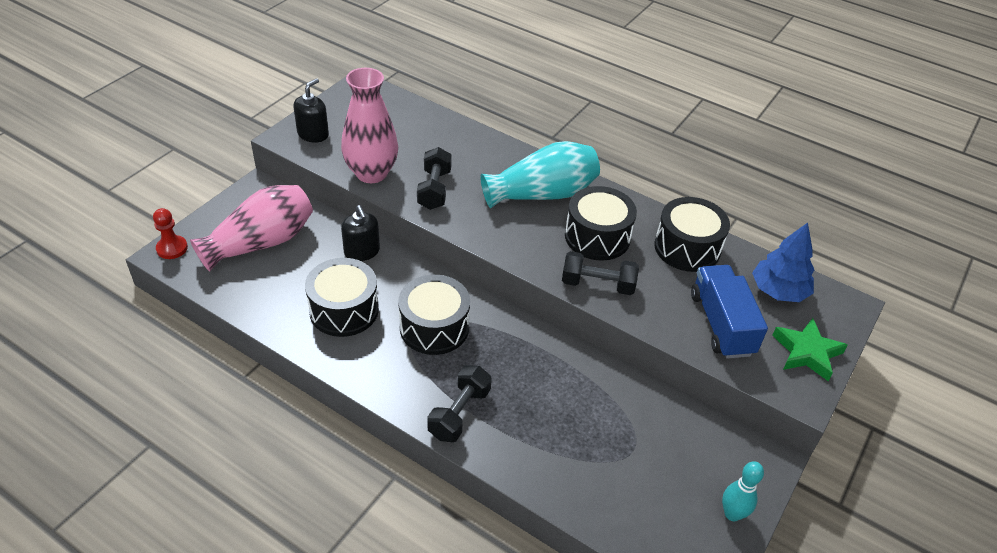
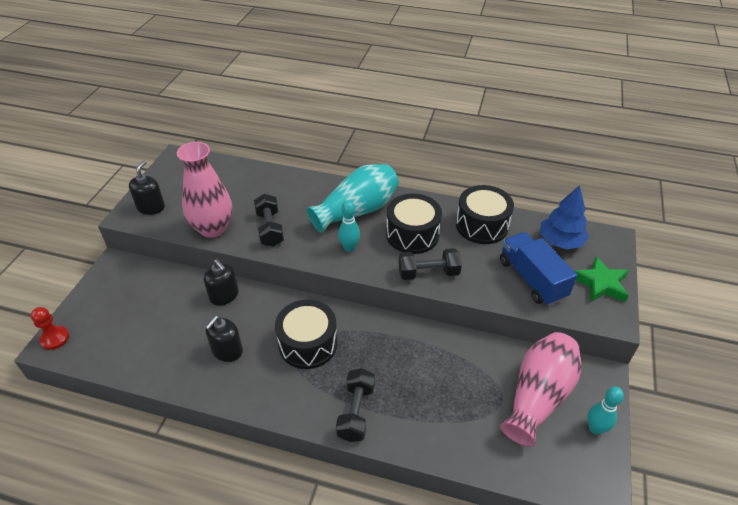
camera: 15 degrees left, 0 degrees up
pink vase [190,185,313,272] -> pink vase moved to [500,332,581,447]
black drum [305,258,379,337] -> black soap dispenser [205,315,243,362]
none -> turquoise bowling pin [338,200,360,252]

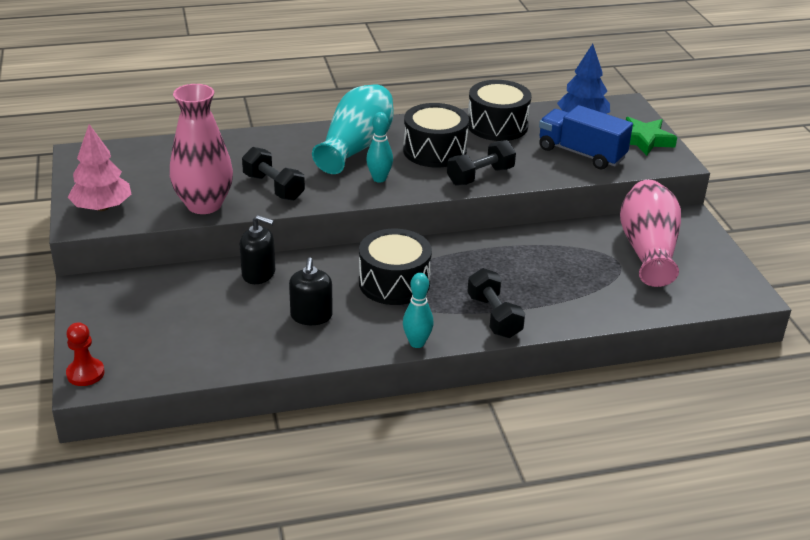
camera: 30 degrees left, 10 degrees down
black soap dispenser [129,160,165,215] -> pink tree [68,124,131,211]
turquoise bowling pin [587,387,624,435] -> turquoise bowling pin moved to [403,273,434,348]

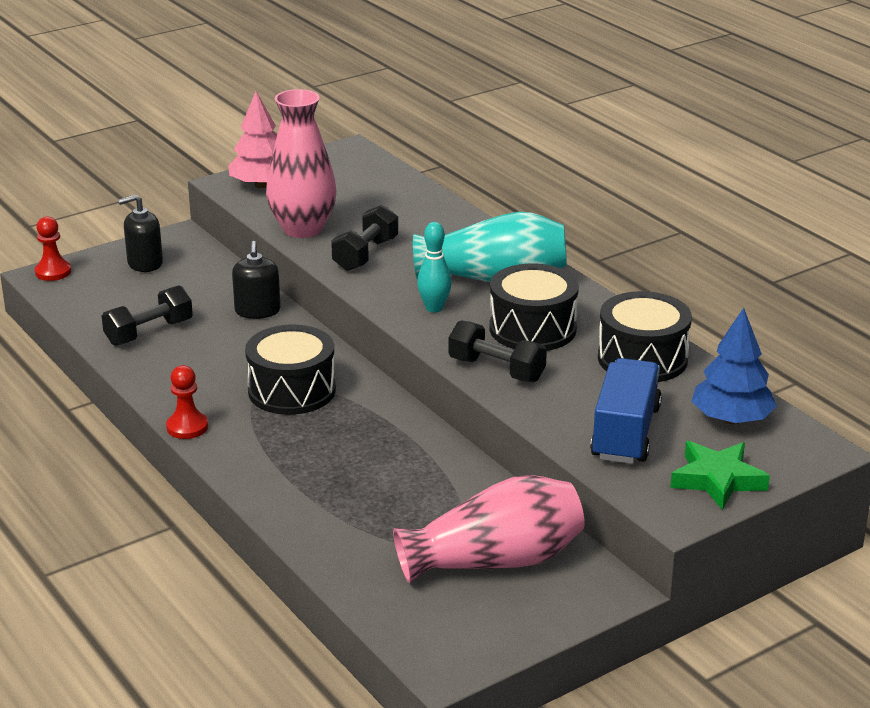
camera: 70 degrees right, 5 degrees down
black soap dispenser [289,257,333,325] -> black soap dispenser moved to [118,194,163,272]
turquoise bowling pin [403,273,434,348] -> red pawn [166,365,208,439]
black dumbbell [467,268,525,338] -> black dumbbell moved to [102,285,193,346]

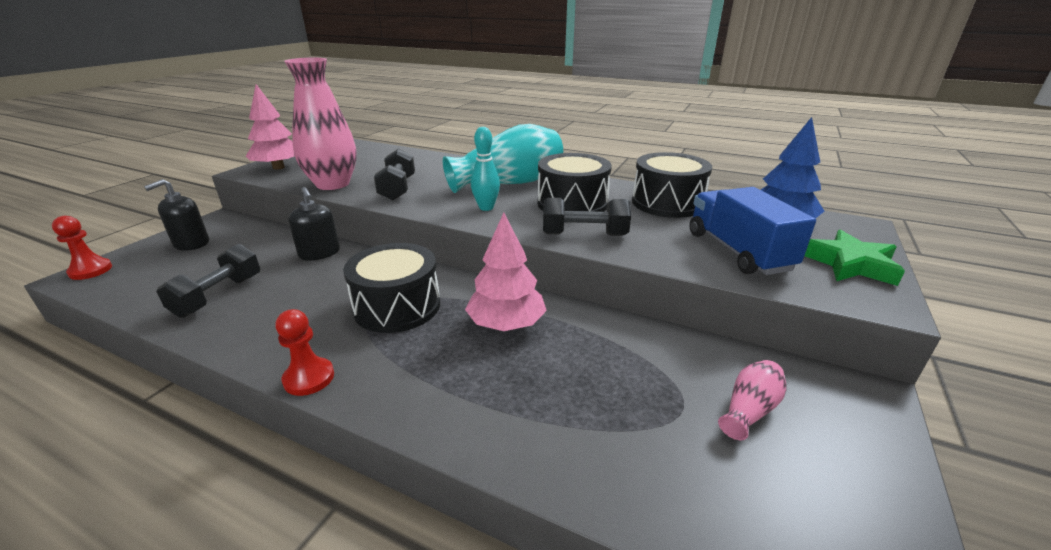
camera: 30 degrees left, 0 degrees up
pink vase [393,475,585,583] -> pink vase [718,360,787,441], size x0.45
none -> pink tree [465,213,547,331]

